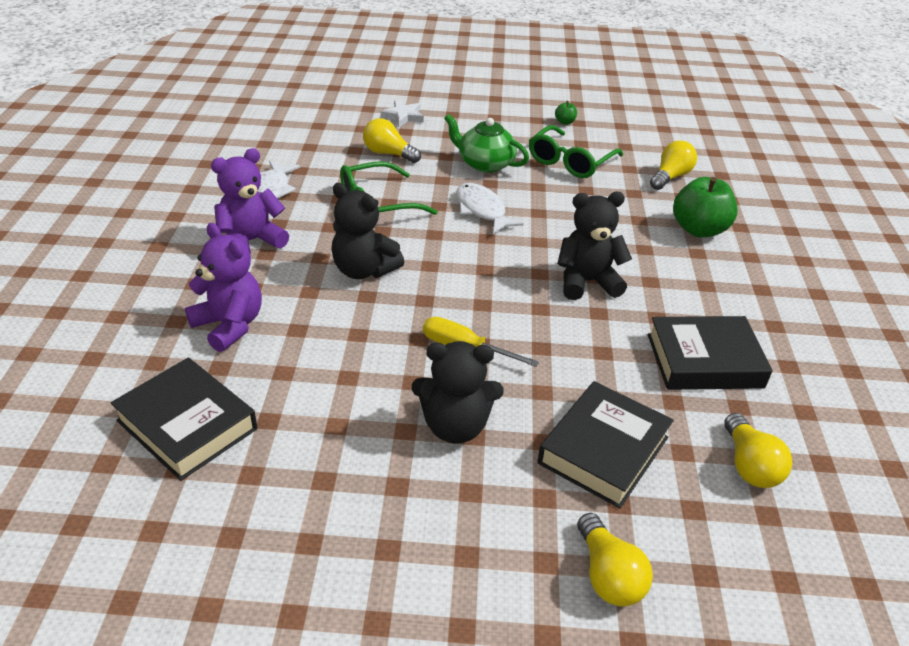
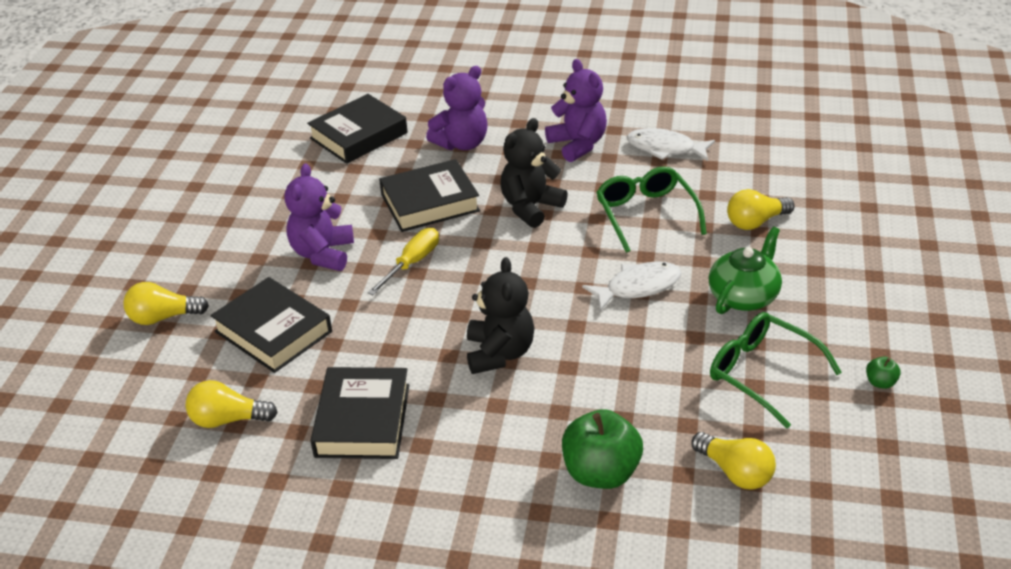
camera: 100 degrees right, 0 degrees up
yellow light bulb [363,118,421,163] -> yellow light bulb turned 150 degrees counterclockwise [727,189,794,230]
white star [381,101,424,127] -> none
black teddy bear [412,341,503,444] -> purple teddy bear [284,163,354,271]
none -> black book [379,159,480,232]

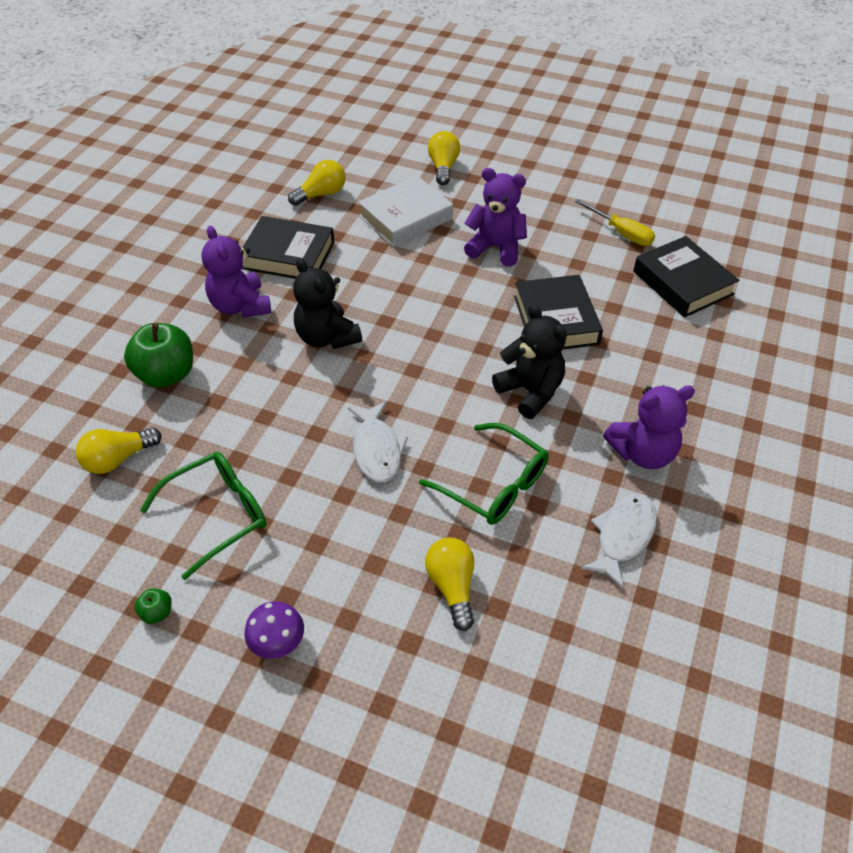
camera: 100 degrees right, 10 degrees up
yellow light bulb [186,380,278,428] -> yellow light bulb turned 45 degrees clockwise [288,160,346,206]
black book [210,277,332,373] -> white book [358,176,453,247]
yellow screwdriver [367,228,439,295] -> yellow screwdriver moved to [575,199,655,246]
purple teddy bear [426,66,488,150] -> purple teddy bear moved to [201,226,271,317]
black teddy bear [467,257,535,374] -> black teddy bear turned 45 degrees clockwise [293,258,362,349]
green glasses [596,166,707,253] -> green glasses turned 45 degrees clockwise [419,423,549,525]
green teapot [709,227,782,314] -> none
none -> purple mushroom [244,601,304,659]

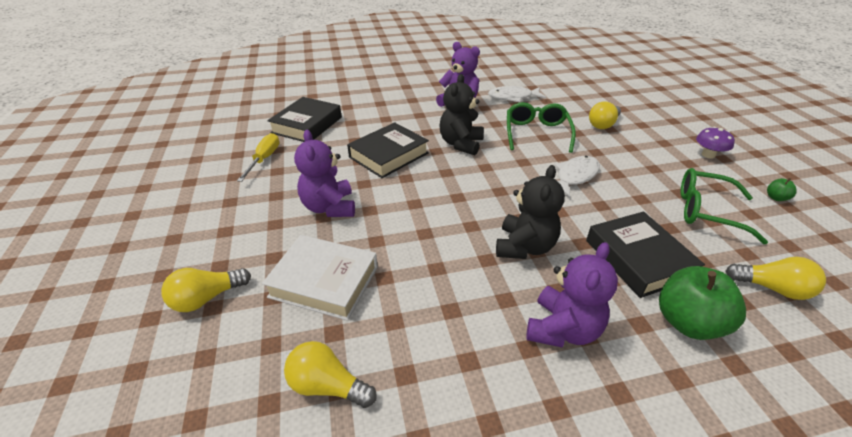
camera: 125 degrees left, 10 degrees down
black book [242,216,335,279] -> black book moved to [586,212,705,298]

